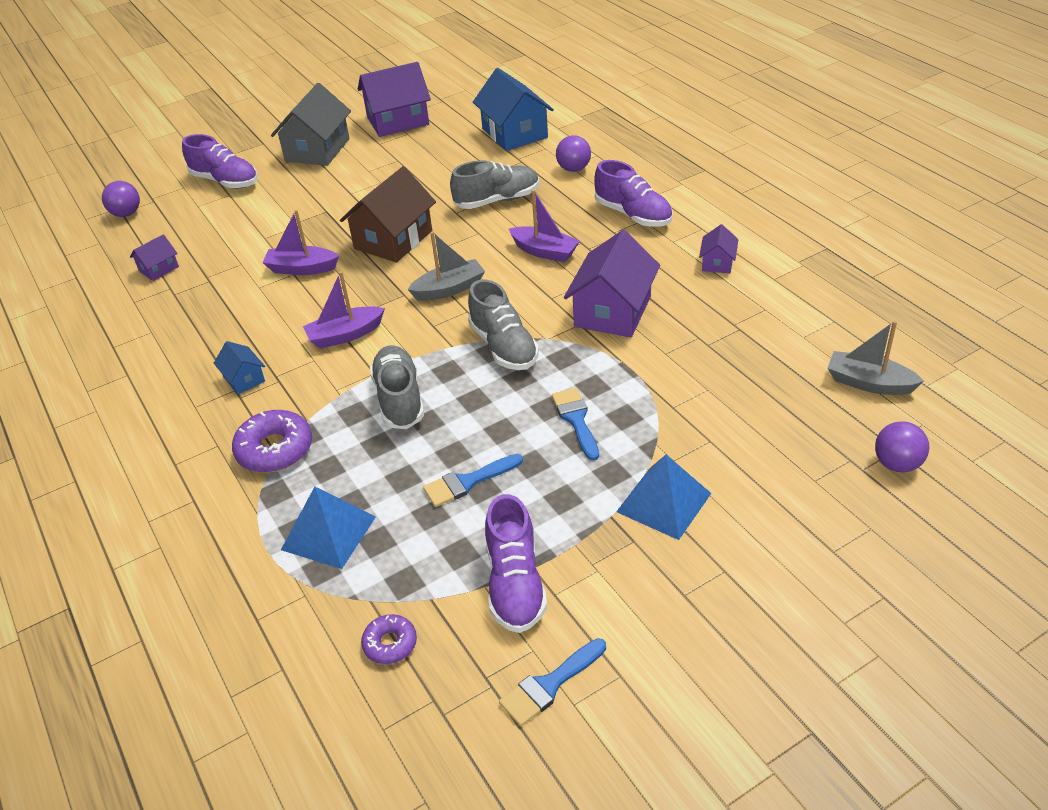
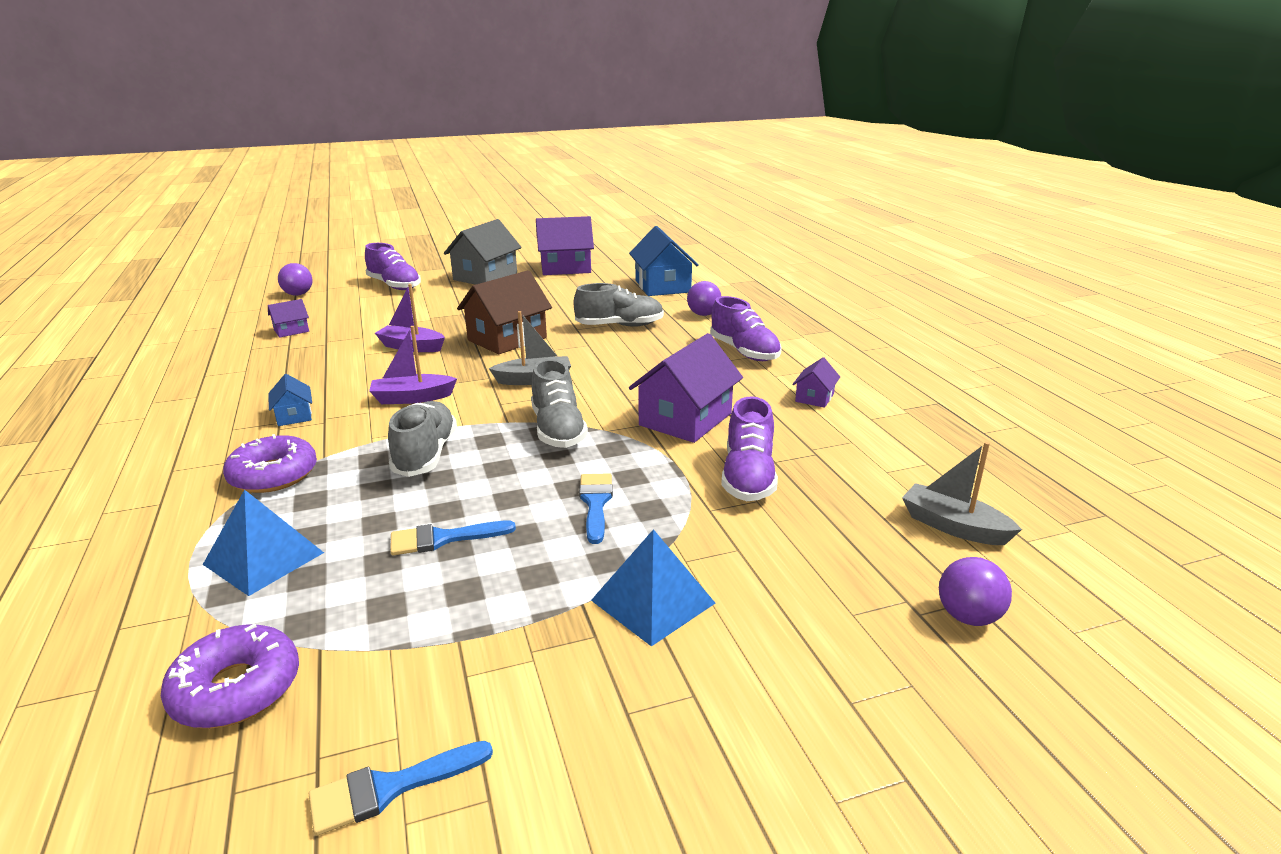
camera: 10 degrees right, 15 degrees down
purple donut [361,614,417,664] -> purple donut [161,623,299,728], size x1.72
purple shoe [485,494,547,633] -> purple shoe moved to [721,397,778,501]
purple boat [509,189,580,262] -> none

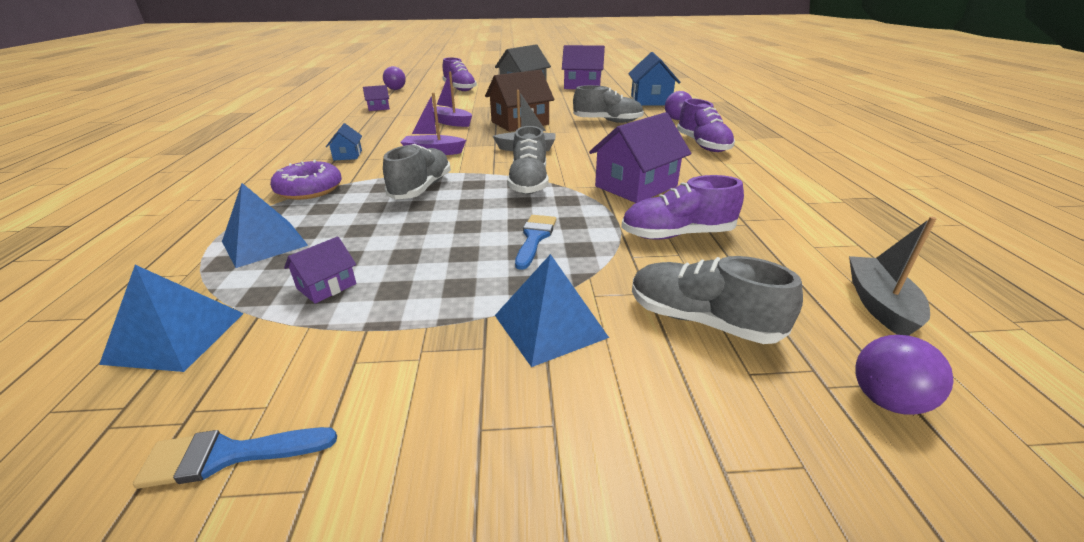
camera: 15 degrees right, 5 degrees up
purple donut [161,623,299,728] -> blue pyramid [99,265,244,372]
blue brush [390,520,516,555] -> none
purple shoe [721,397,778,501] -> purple shoe turned 60 degrees clockwise [621,175,744,240]
purple house [792,357,840,408] -> purple house moved to [284,236,356,304]
grey boat [902,442,1022,545] -> grey boat turned 45 degrees clockwise [849,217,937,336]
none -> grey shoe [632,256,803,344]

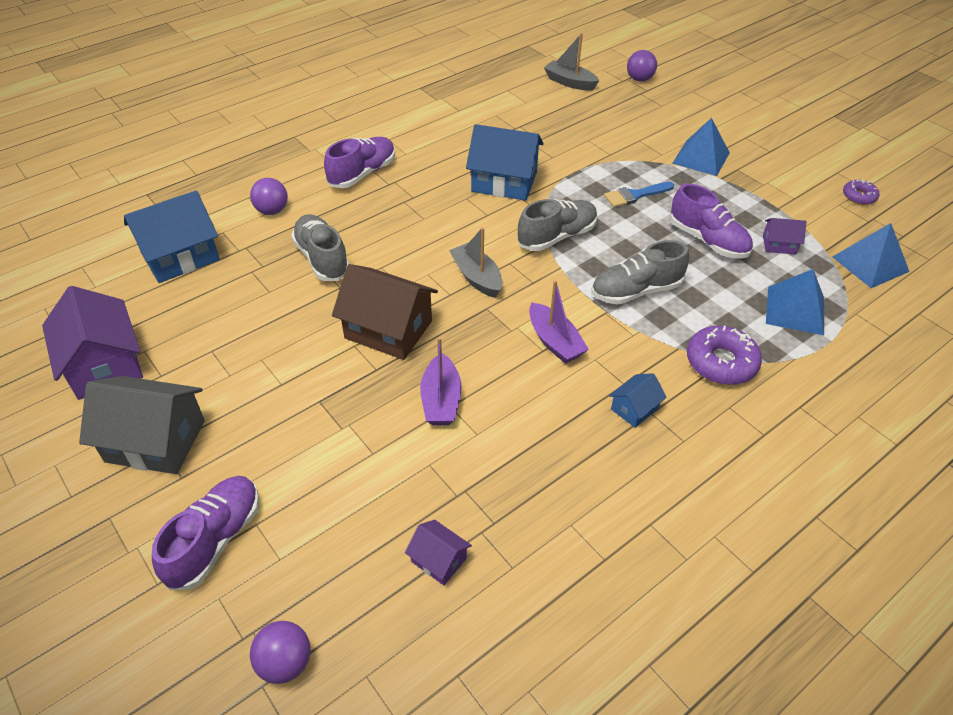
camera: 125 degrees left, 15 degrees up
blue brush [133,427,337,489] -> purple donut [843,180,879,205]
purple house [589,112,691,203] -> blue house [466,124,544,201]
purple shoe [621,175,744,240] -> purple shoe moved to [670,184,753,259]
grey shoe [632,256,803,344] -> none
grey boat [849,217,937,336] -> grey boat turned 60 degrees clockwise [544,33,599,91]

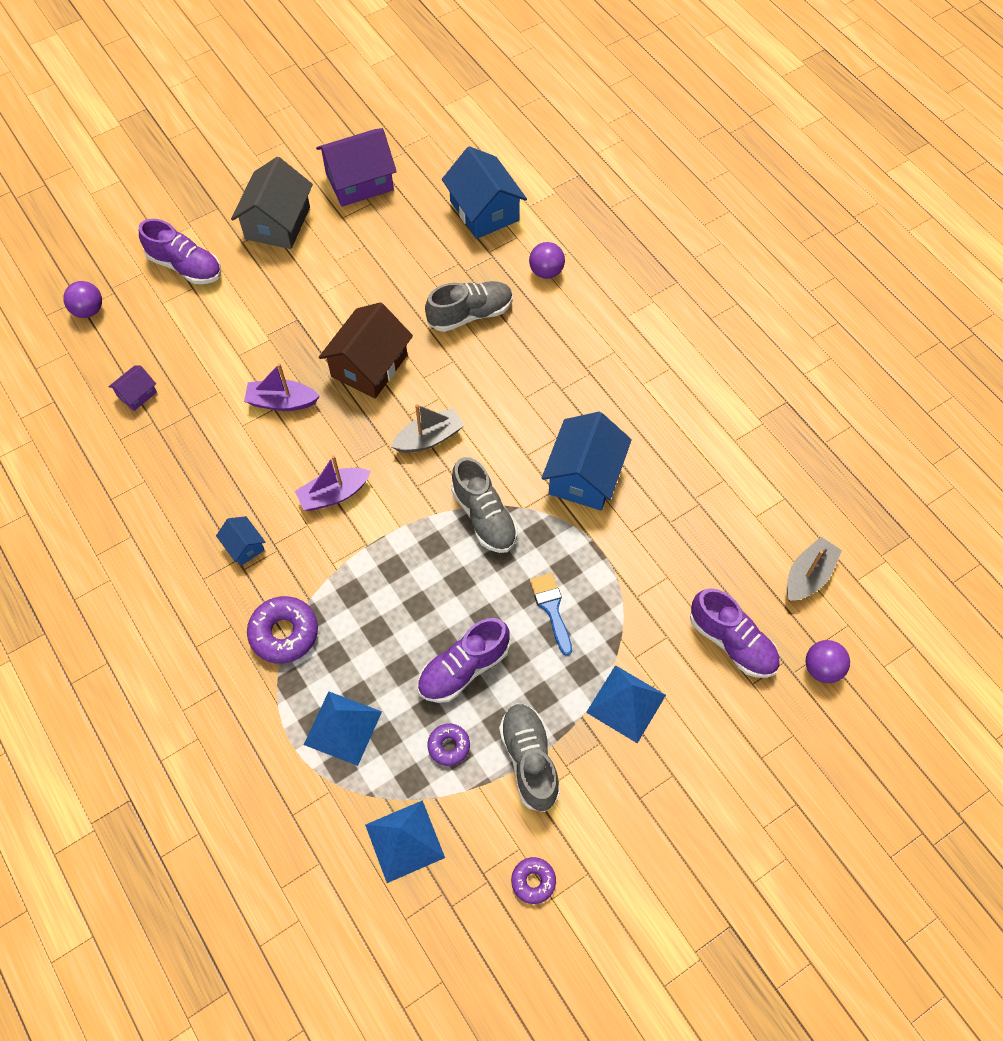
camera: 95 degrees right, 15 degrees up
purple shoe [324,137,395,188] -> purple shoe moved to [690,588,780,678]
grey shoe [592,240,689,305] -> grey shoe moved to [499,703,560,812]
purple house [763,218,806,254] -> purple donut [427,724,470,766]

